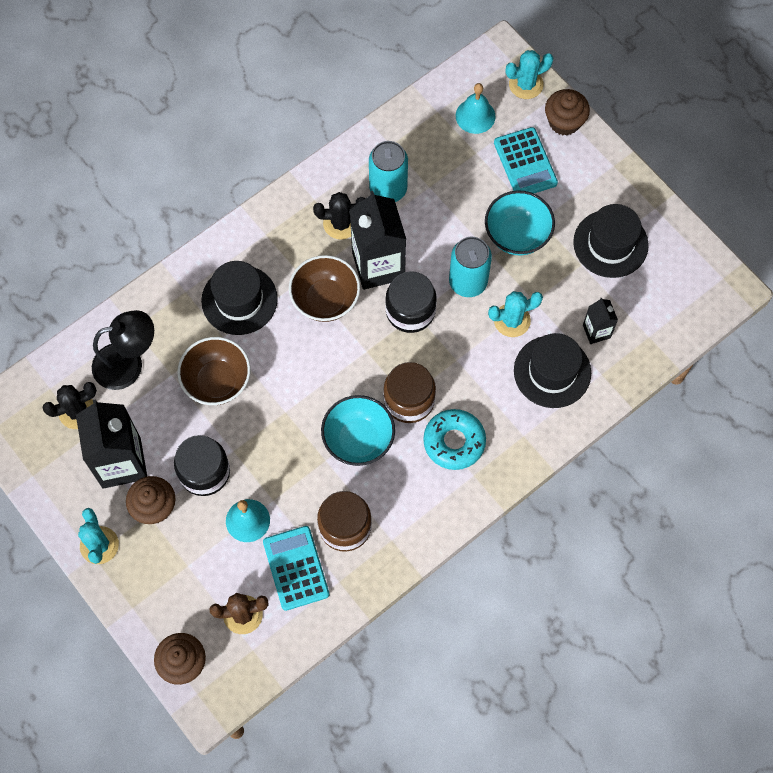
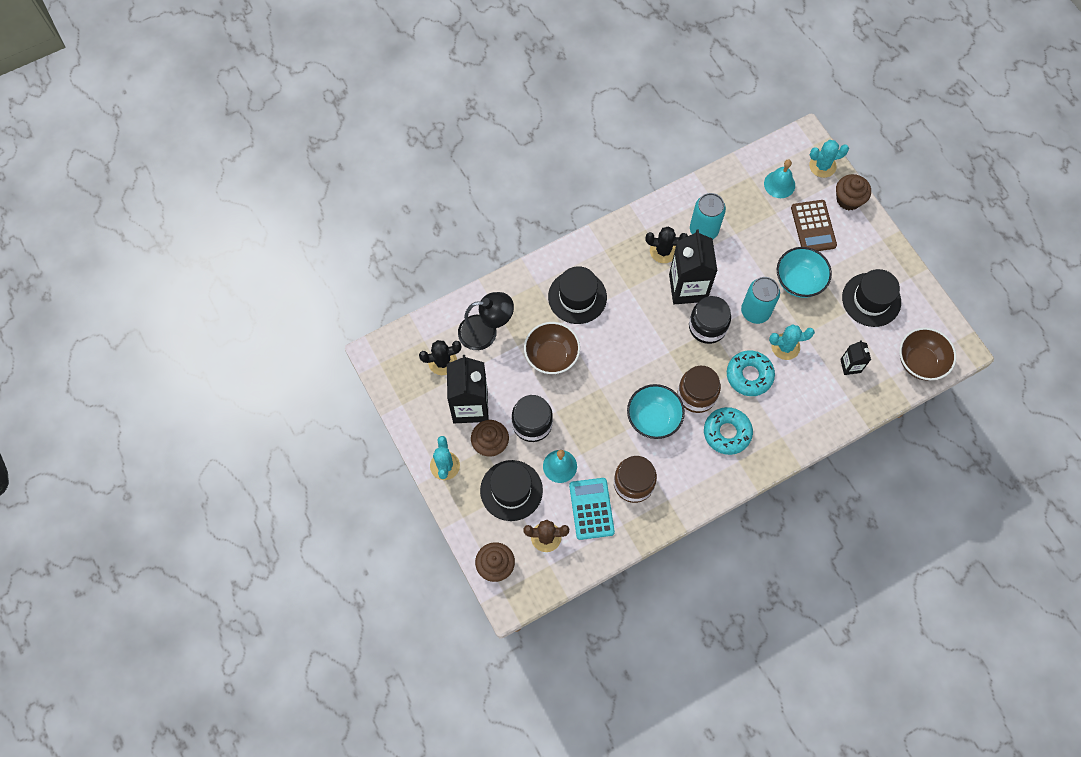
camera: 10 degrees right, 0 degrees up
brown bowl [289,255,360,322] -> brown bowl moved to [899,328,956,381]
turquoise calculator [494,127,558,193] -> brown calculator [791,200,837,251]
black hat [514,333,591,408] -> black hat moved to [480,460,543,521]
none -> turquoise donut [727,351,775,396]

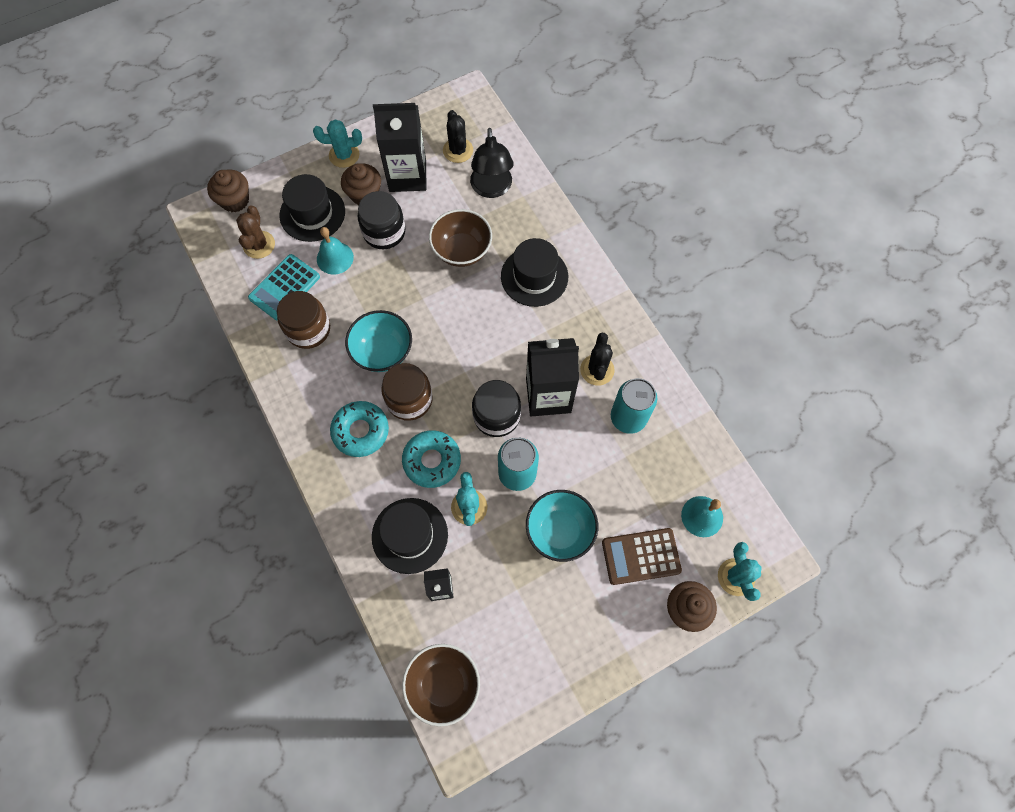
camera: 90 degrees right, 0 degrees up
turquoise calculator [569,478,615,540] -> turquoise calculator turned 135 degrees clockwise [248,254,320,321]
black hat [842,269,901,327] -> black hat moved to [372,498,448,574]

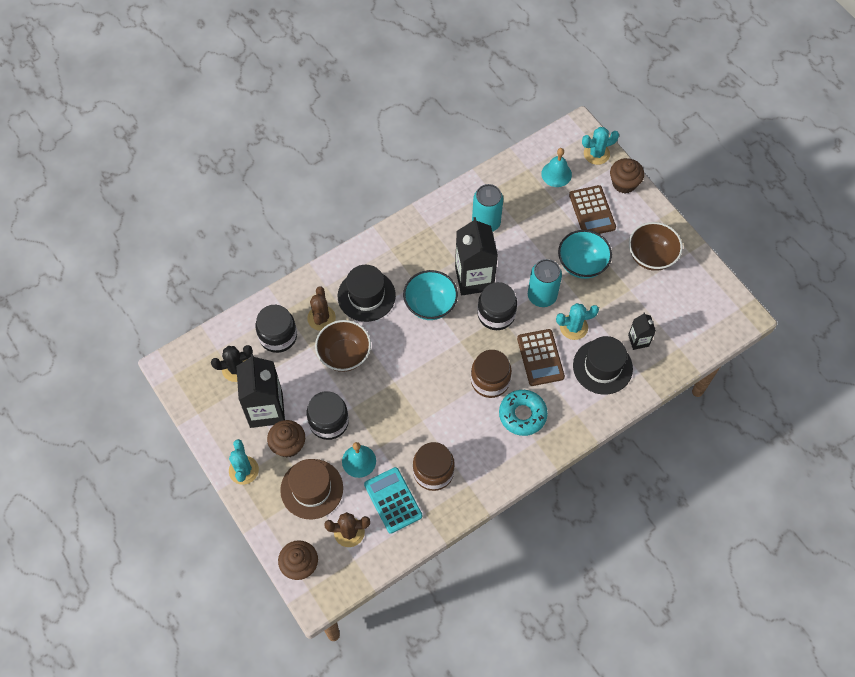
camera: 95 degrees left, 5 degrees down
turquoise calculator [248,254,320,321] -> turquoise calculator turned 150 degrees counterclockwise [364,467,423,534]
black hat [279,174,345,242] -> brown hat [280,459,343,519]
turquoise bowl [345,310,412,372] -> turquoise bowl moved to [403,270,458,320]
turquoise donut [402,430,461,488] -> brown calculator [517,329,565,386]
brown bowl [402,644,480,727] -> brown bowl moved to [629,222,683,271]
black lamp [470,128,513,198] -> black jar [255,305,297,353]
black cactus [580,332,615,386] -> none
none -> brown cactus [307,287,336,331]

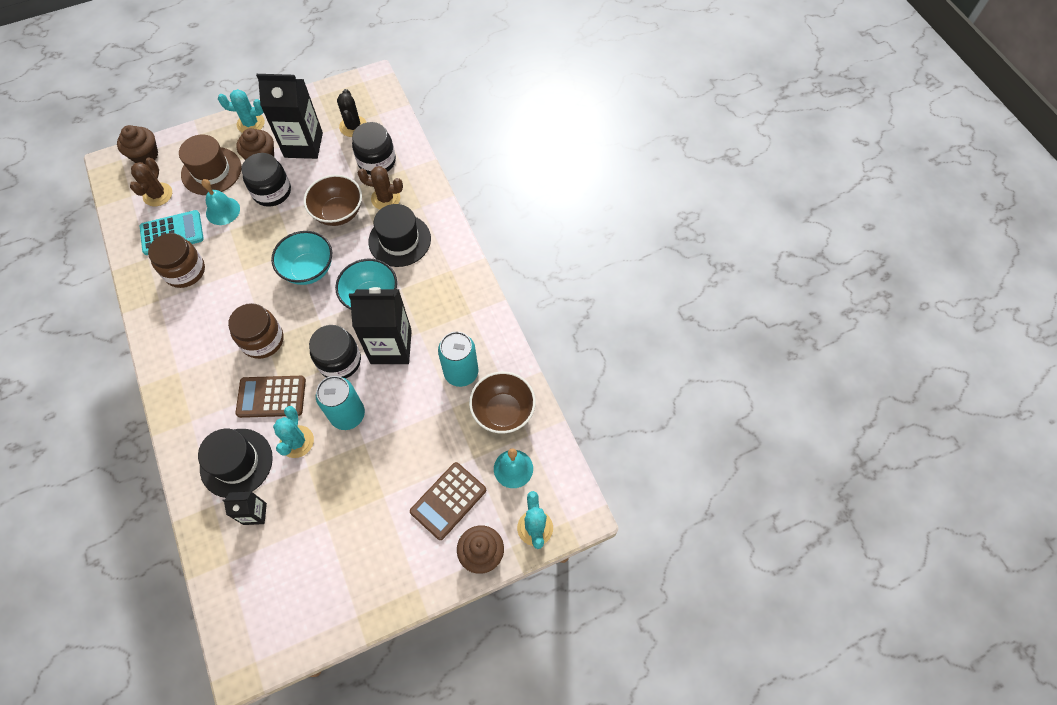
camera: 100 degrees right, 0 degrees up
turquoise donut [499,390,548,436] -> none
turquoise bowl [558,230,612,279] -> turquoise bowl moved to [271,231,332,285]
brown calculator [569,185,616,234] -> brown calculator turned 45 degrees counterclockwise [410,462,486,540]
brown bowl [629,222,683,271] -> brown bowl moved to [469,371,536,433]

